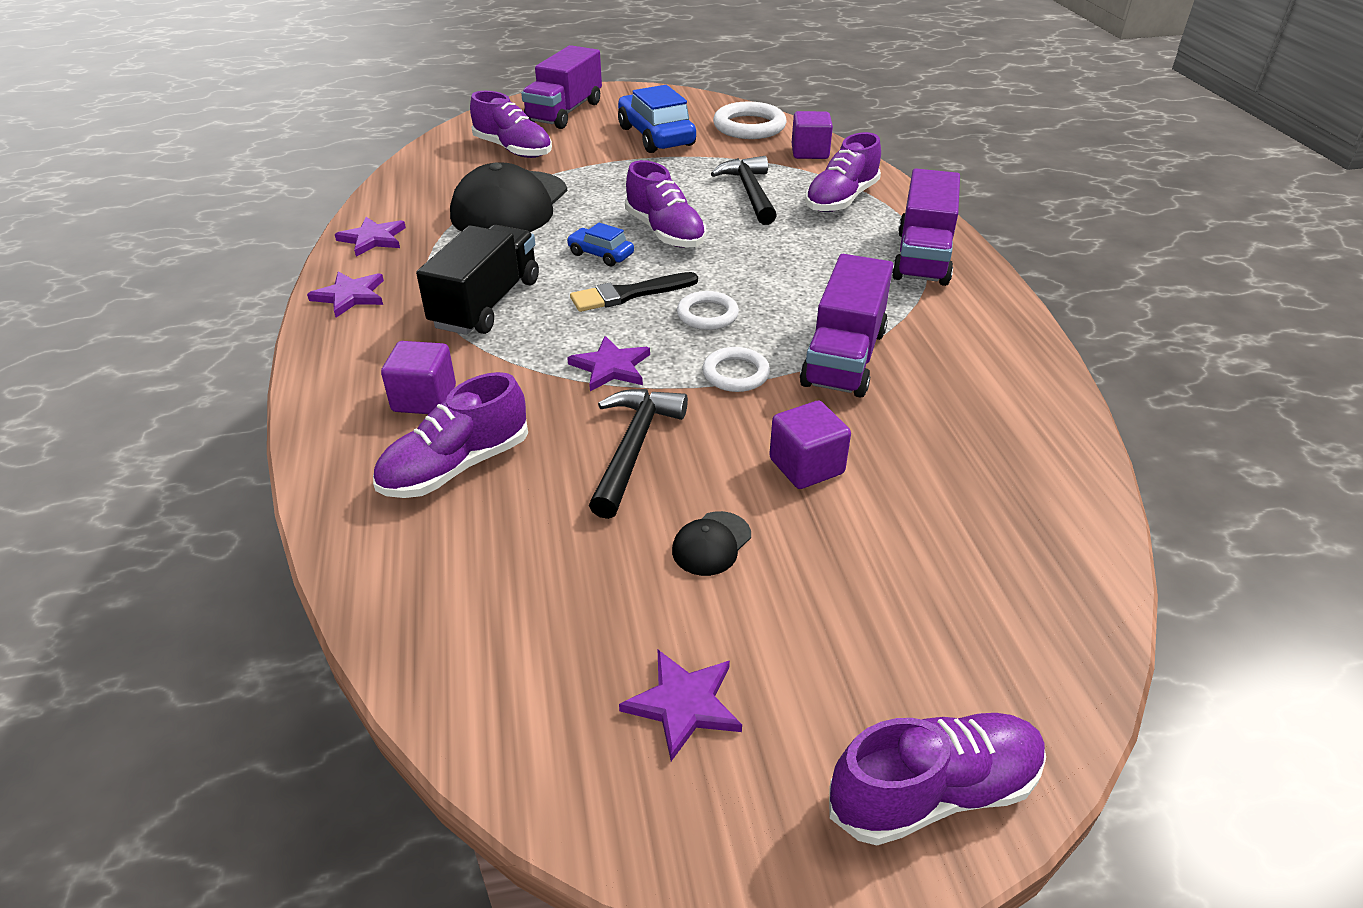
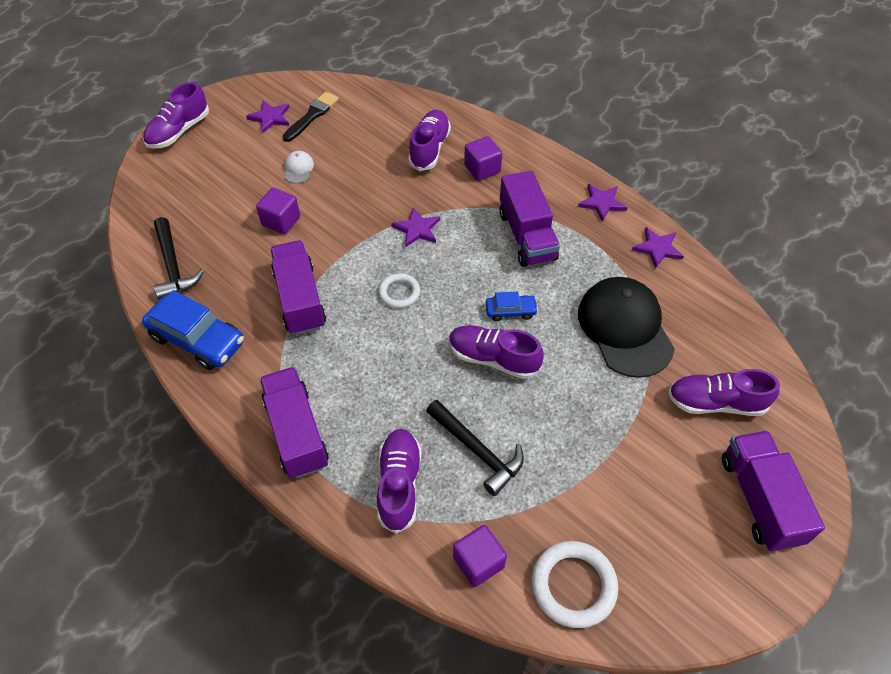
camera: 145 degrees right, 15 degrees up
black truck [416,225,539,335] -> purple truck [499,171,560,267]
black brush [570,272,698,312] -> black brush moved to [283,92,339,142]
black hammer [589,389,688,519] -> black hammer moved to [154,217,204,300]
blue car [618,85,696,153] -> blue car moved to [142,290,244,370]
black cap [672,511,751,576] -> white cap [284,151,314,184]
white ring [702,347,770,392] -> none

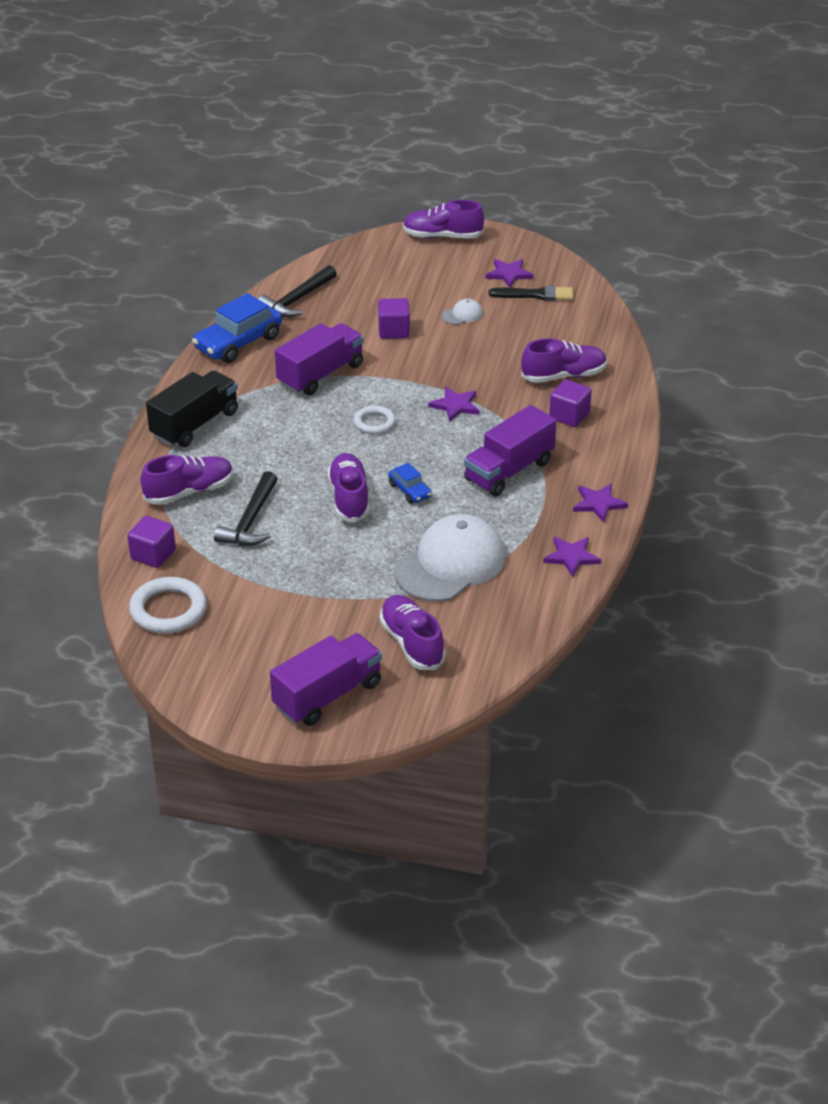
camera: 60 degrees right, 15 degrees down
blue car [142,290,244,370] -> blue car turned 45 degrees clockwise [192,293,282,363]
purple truck [259,367,329,479] -> black truck [146,370,238,447]
black cap [578,277,675,378] -> white cap [394,514,505,602]

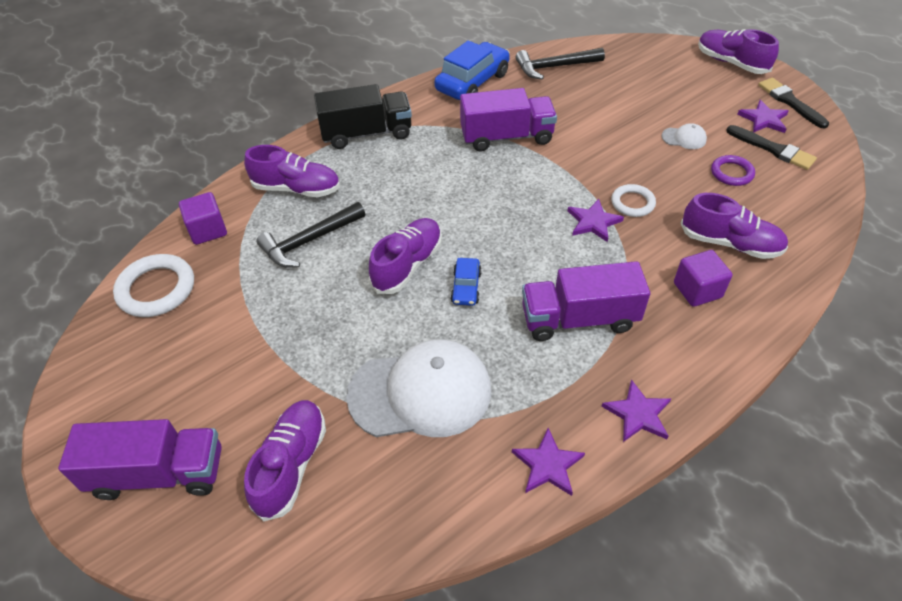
camera: 40 degrees right, 10 degrees up
blue car [192,293,282,363] -> blue car turned 135 degrees clockwise [434,40,510,100]
white ring [354,406,396,434] -> white ring moved to [611,184,656,217]
purple cube [378,298,410,339] -> none
none -> purple ring [711,155,755,186]
none -> black brush [758,78,829,128]

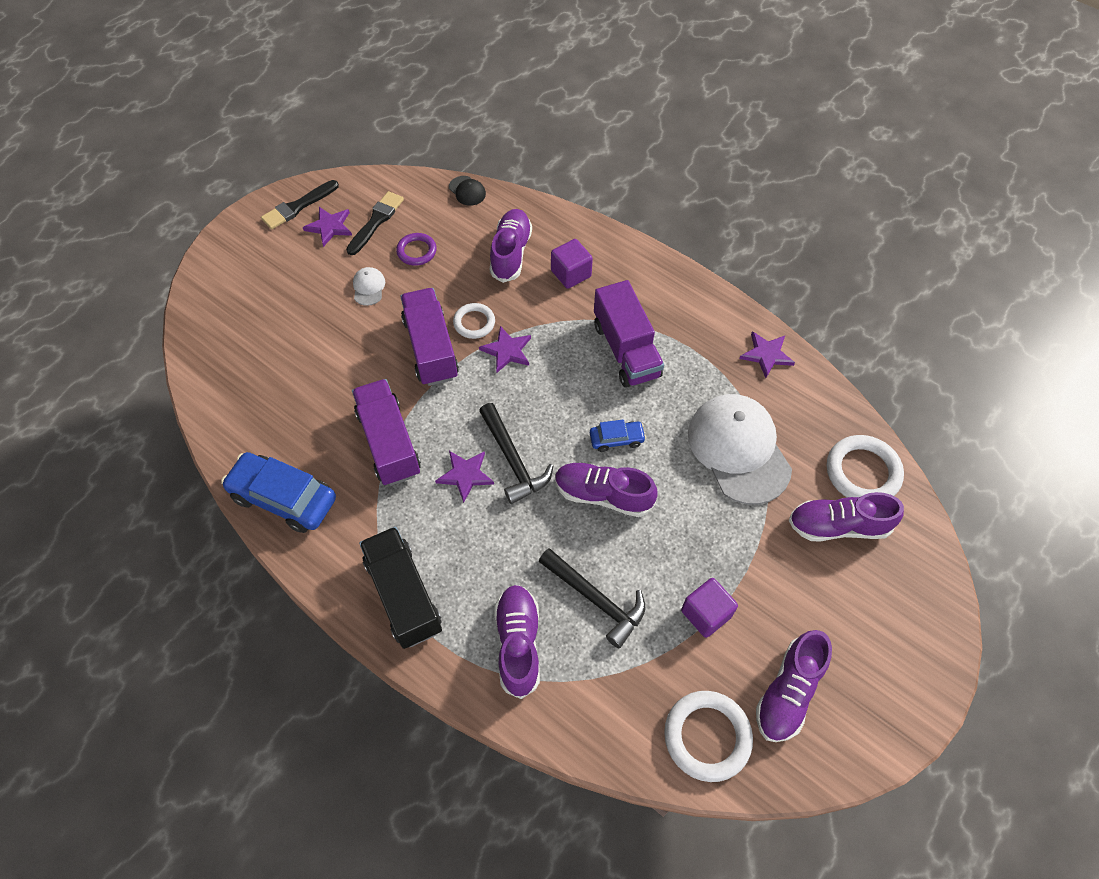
camera: 105 degrees left, 10 degrees up
purple truck [58,419,222,500] -> purple truck moved to [400,288,459,386]
purple cube [179,192,227,245] -> purple cube moved to [681,578,738,638]
black hammer [516,48,605,80] -> black hammer moved to [479,403,553,504]
purple star [601,379,672,442] -> purple star moved to [435,451,494,503]
purple shoe [698,29,779,74] -> purple shoe moved to [756,630,832,742]
none -> black cap [449,176,486,206]
none -> white ring [827,435,904,498]

